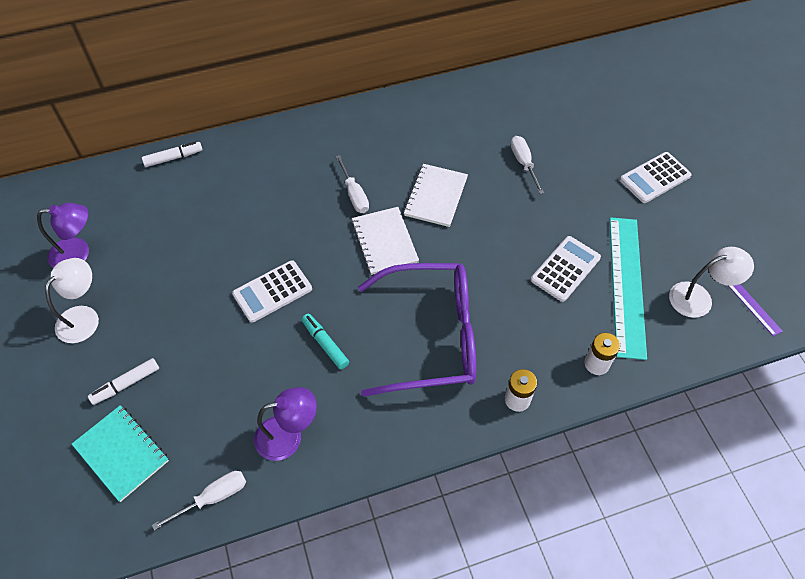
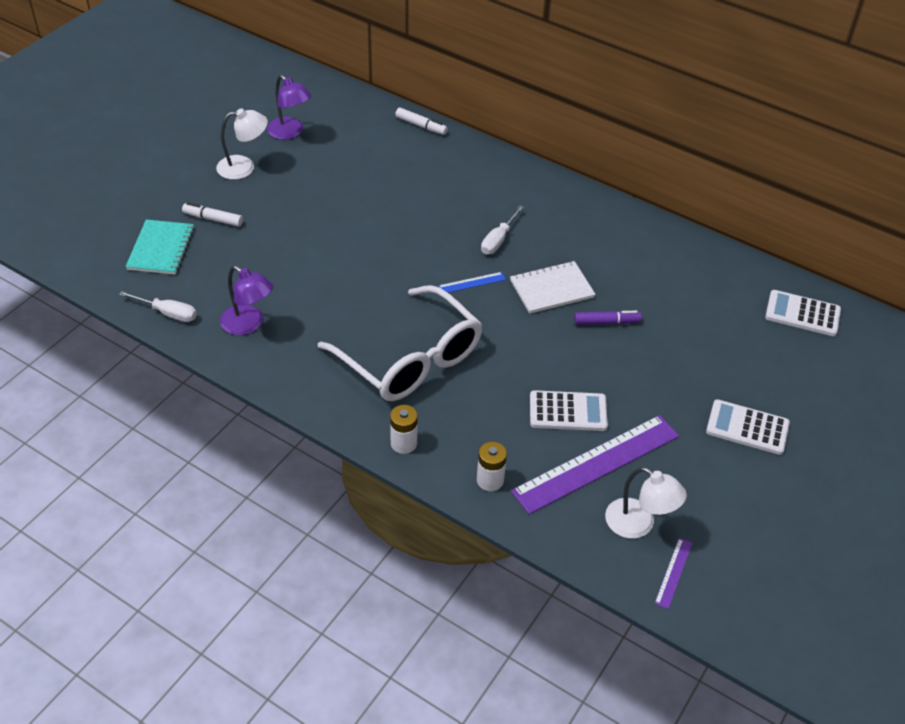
camera: 50 degrees right, 10 degrees down
white calculator [232,260,312,323] -> white calculator moved to [765,290,841,336]
turquoise marker [301,314,349,369] -> none
white notebook [351,207,419,275] -> blue ruler [438,272,506,293]
purple glasses [358,263,476,397] -> white glasses [318,285,483,401]
white screwdriver [511,136,544,194] -> none
turquoise ruler [610,217,647,360] -> purple ruler [511,415,679,514]
none -> purple marker [574,311,642,325]

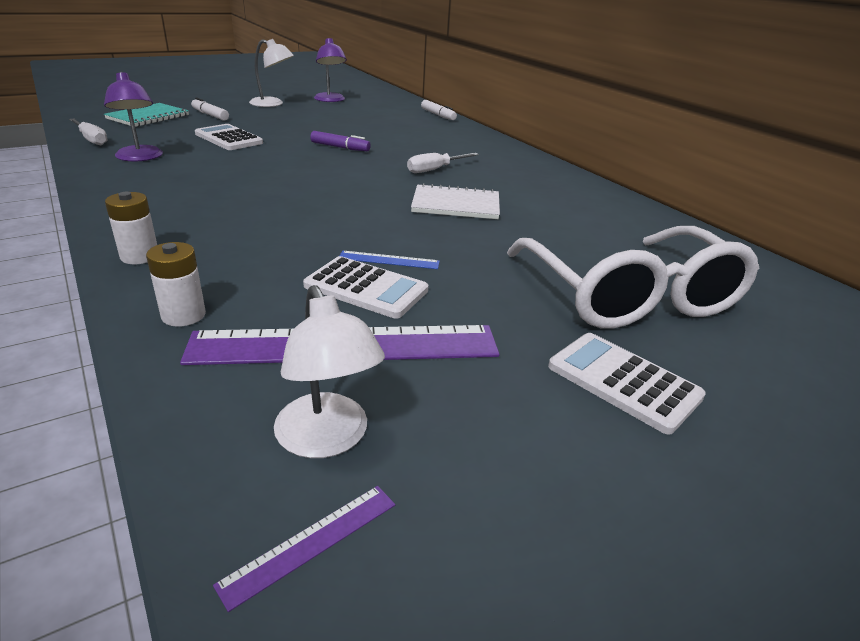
camera: 25 degrees right, 15 degrees down
white glasses [318,285,483,401] -> white glasses moved to [507,226,759,329]
blue ruler [438,272,506,293] -> blue ruler moved to [340,251,440,269]
purple marker [574,311,642,325] -> purple marker moved to [310,131,371,151]
white calculator [765,290,841,336] -> white calculator moved to [195,124,263,150]

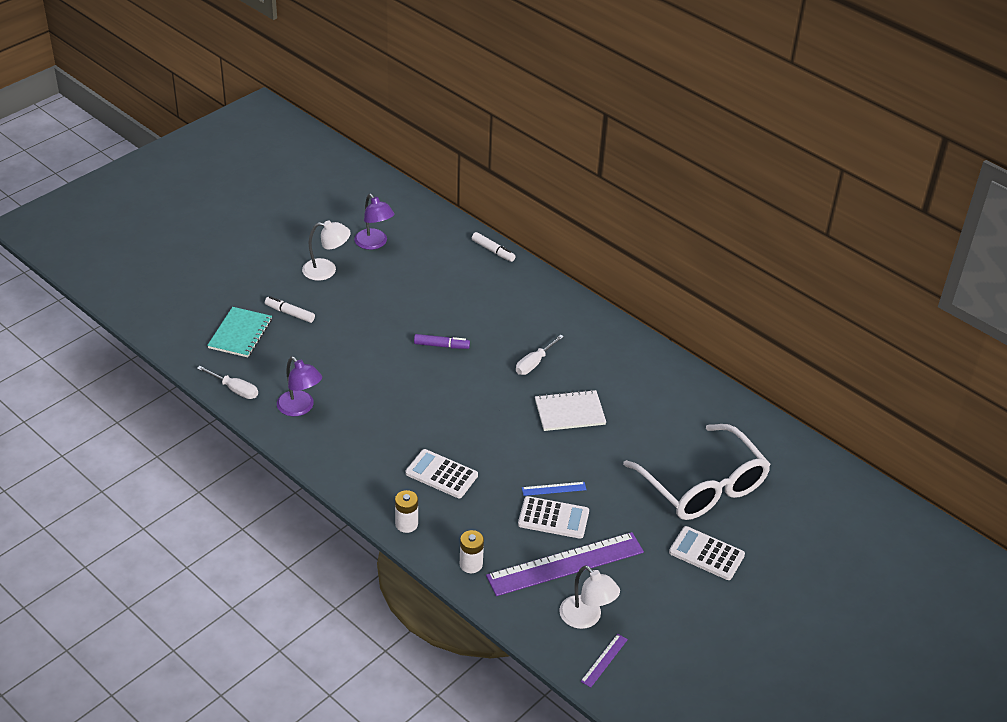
camera: 15 degrees left, 10 degrees up
white calculator [195,124,263,150] -> white calculator moved to [405,449,478,498]

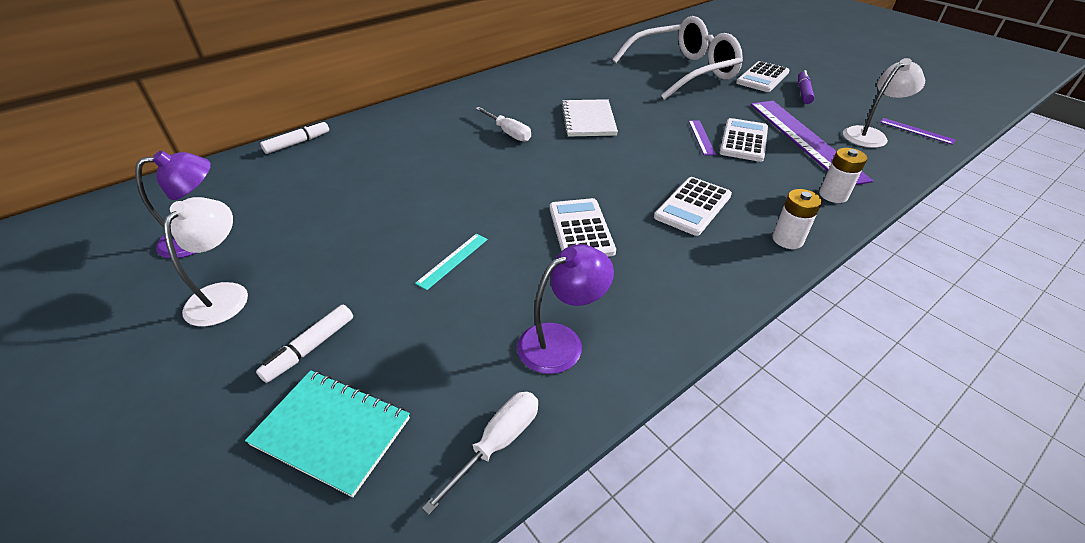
camera: 80 degrees left, 0 degrees up
purple marker [414,334,470,349] -> purple marker moved to [798,70,815,104]
blue ruler [522,482,587,496] -> purple ruler [689,120,716,155]
none -> turquoise ruler [415,234,488,290]
none -> white calculator [550,198,616,257]

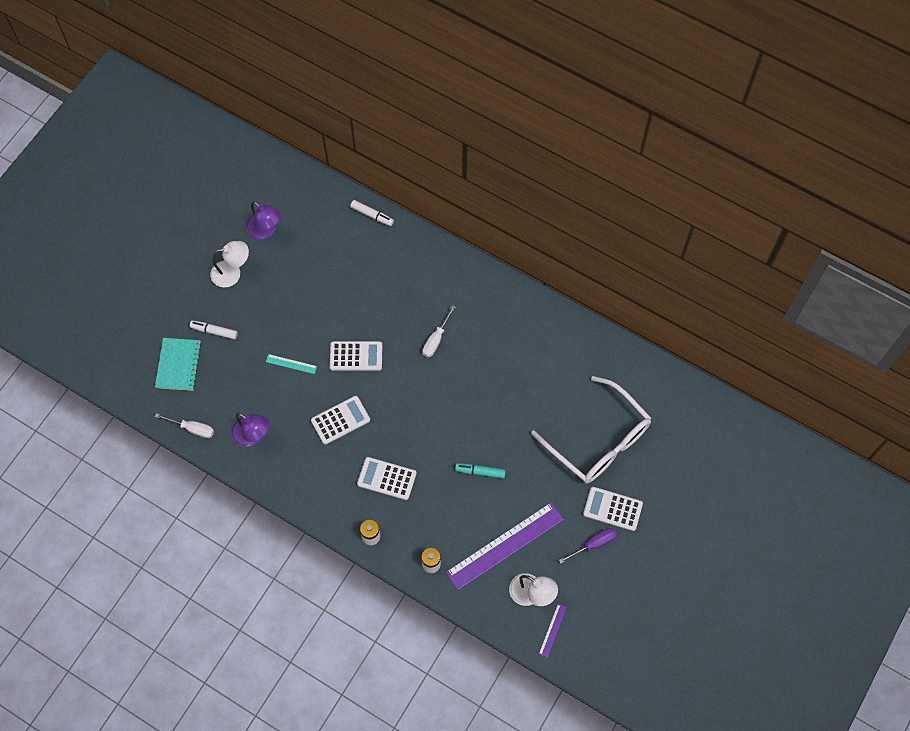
camera: 70 degrees right, 25 degrees up
white notebook [561,99,618,137] -> none
purple ruler [689,120,716,155] -> turquoise marker [455,463,506,479]
white calculator [720,118,768,162] -> white calculator moved to [330,341,382,371]
purple marker [798,70,815,104] -> purple screwdriver [559,528,617,563]

